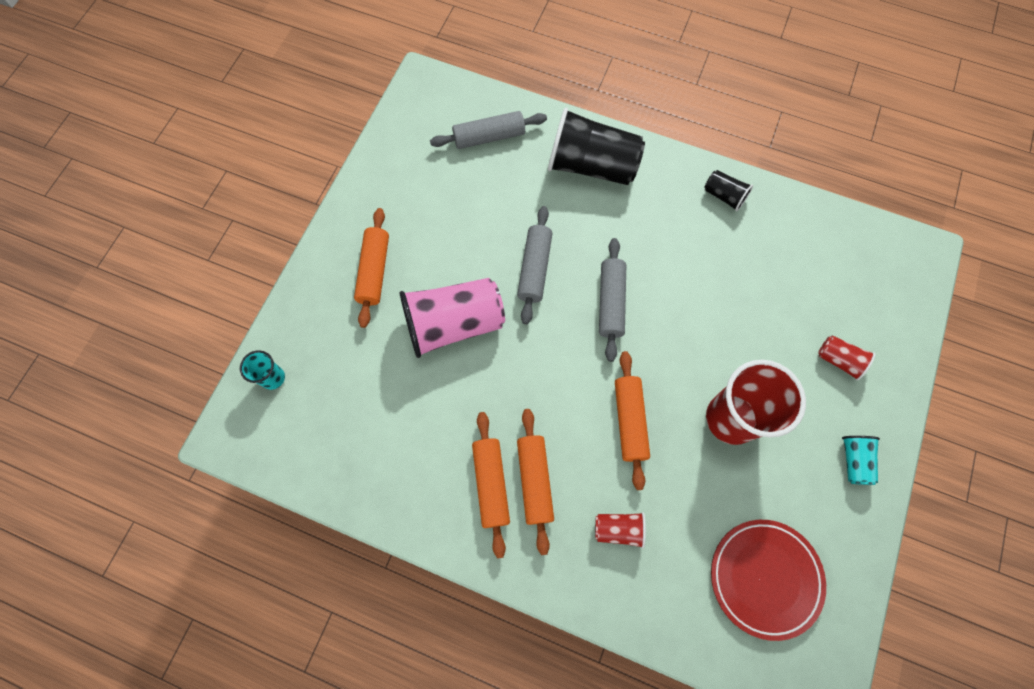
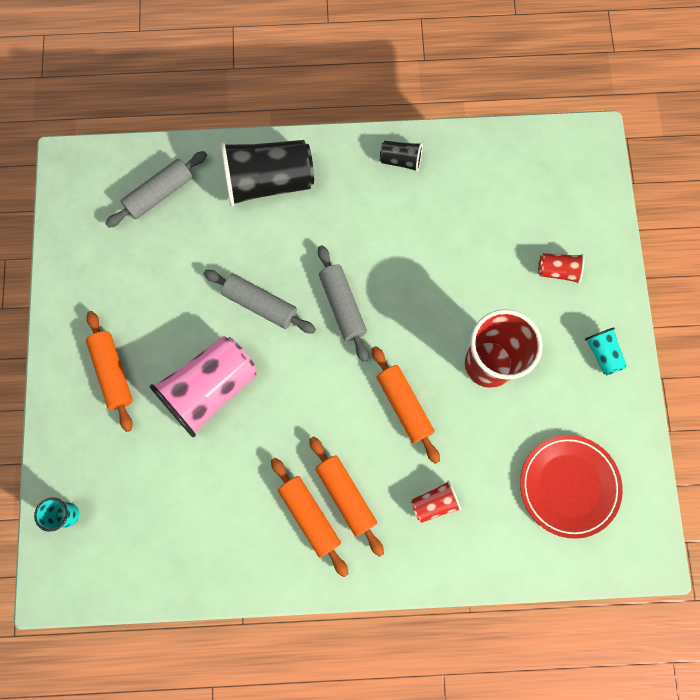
camera: 25 degrees left, 5 degrees up
grey rolling pin [517,206,552,325] -> grey rolling pin turned 45 degrees counterclockwise [204,270,316,333]

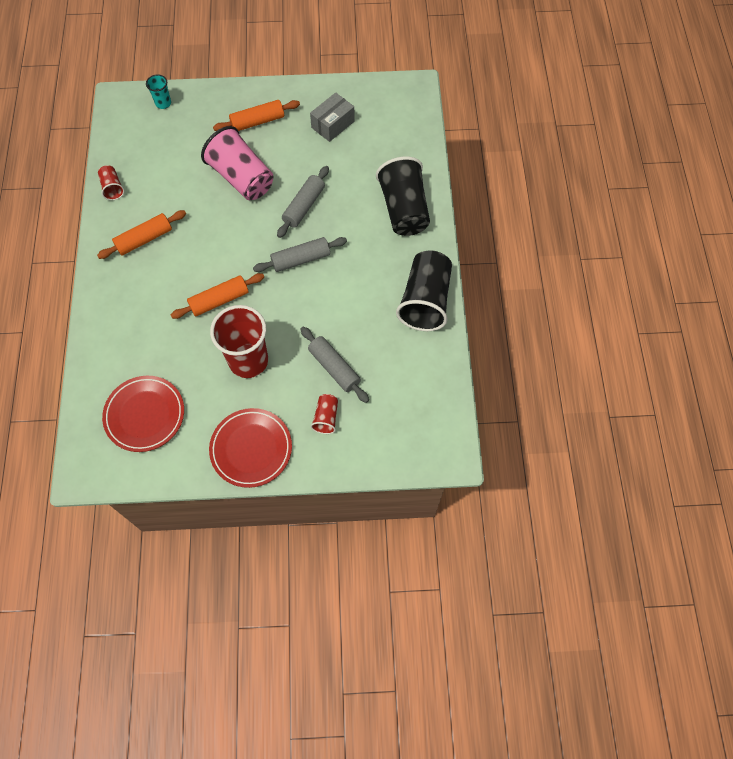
camera: 90 degrees right, 10 degrees down
grey rolling pin [105,151,207,228] -> grey rolling pin moved to [300,327,369,403]
orange rolling pin [309,436,384,557] -> none
black cup [380,141,423,172] -> black cup [396,250,452,331], size x2.13
red cup [411,481,461,523] -> red cup moved to [98,165,125,200]
turquoise cup [585,327,627,375] -> red plate [209,408,292,488]
none -> grey box [310,93,355,142]

